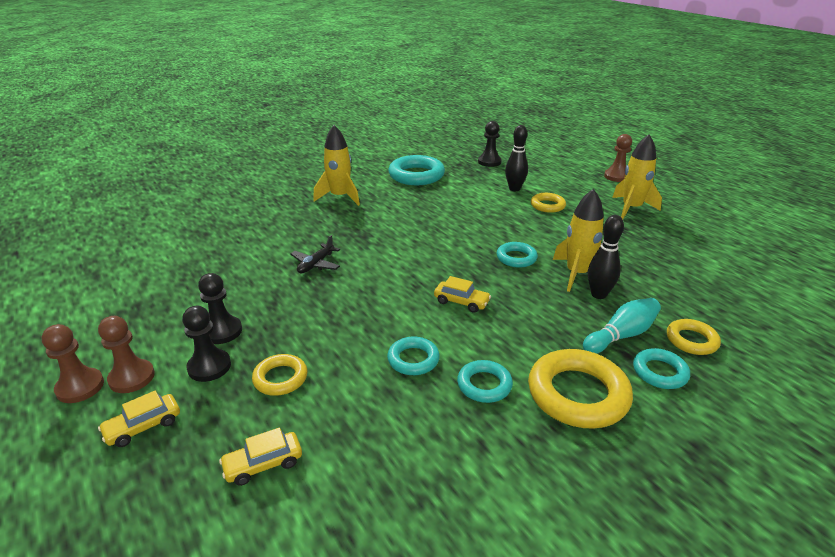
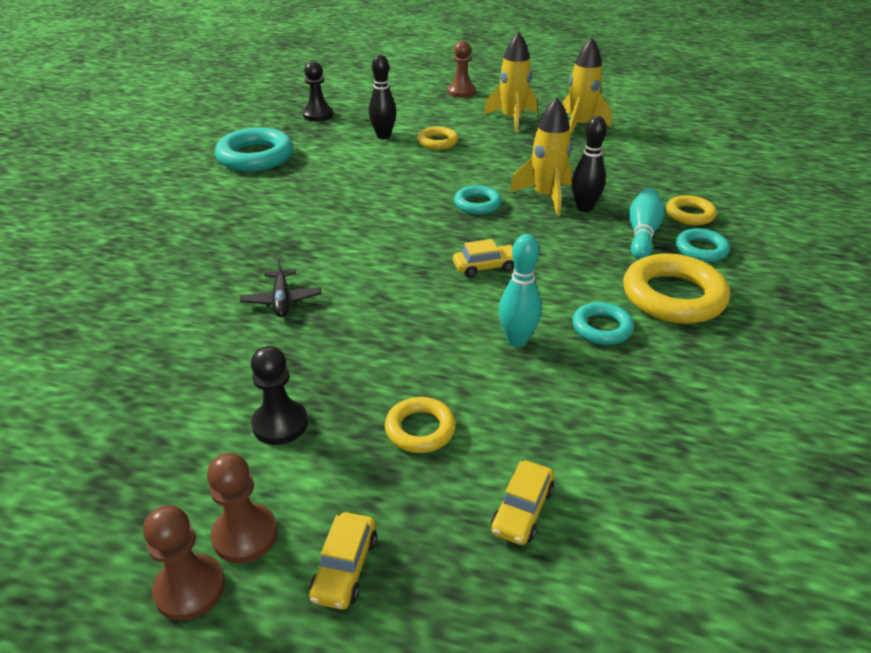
camera: 40 degrees left, 5 degrees up
black pawn [182,306,231,382] -> none
yellow rocket [313,125,360,206] -> yellow rocket moved to [562,37,612,136]
turquoise ring [387,337,440,375] -> turquoise bowling pin [499,234,542,347]

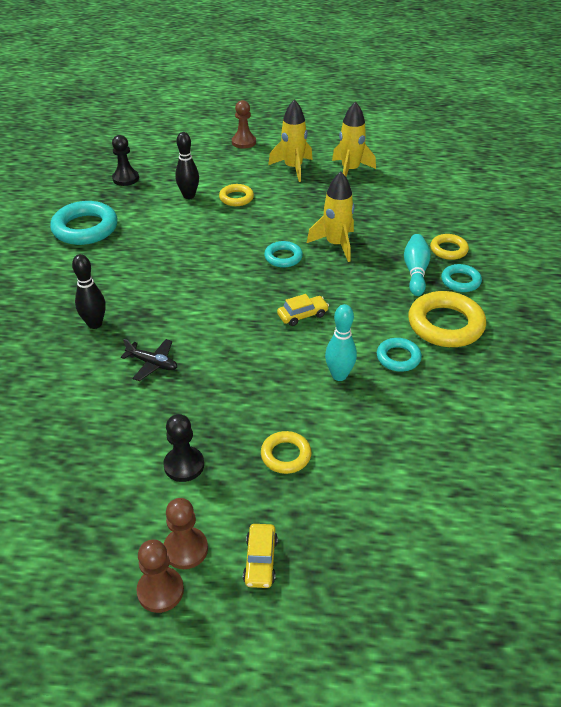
camera: 10 degrees left, 5 degrees up
black plane [240,256,321,317] -> black plane turned 45 degrees counterclockwise [121,339,177,381]
yellow car [491,460,554,545] -> none
black bowling pin [572,116,607,212] -> black bowling pin moved to [72,254,106,329]

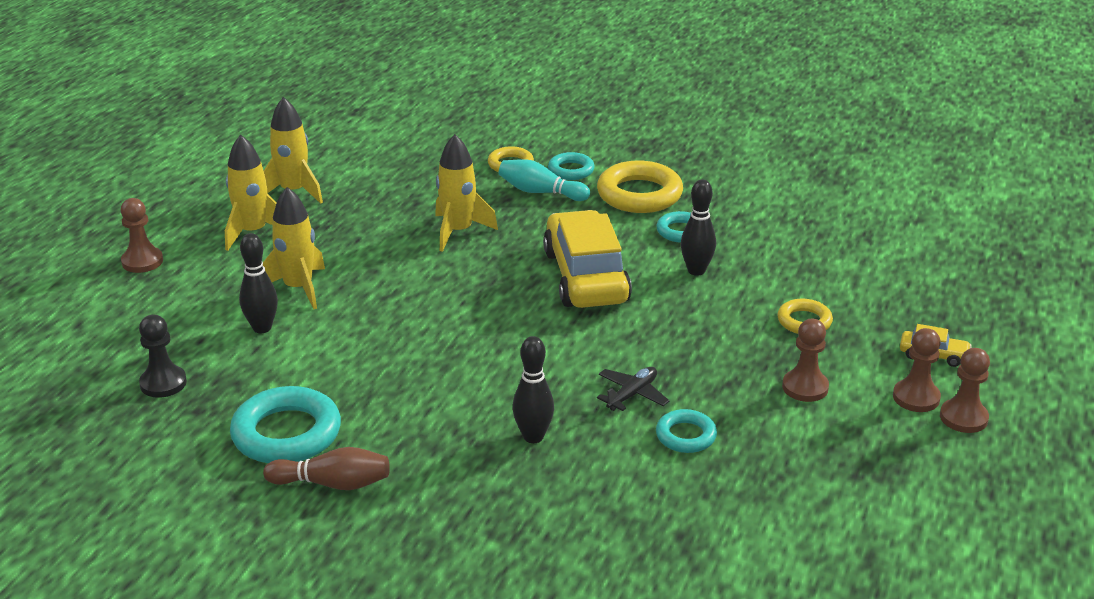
camera: 75 degrees left, 10 degrees down
black pawn [163,414,204,482] -> brown pawn [782,319,829,402]
yellow ring [219,184,254,206] -> yellow rocket [263,187,325,309]
turquoise ring [264,241,303,268] -> turquoise ring moved to [656,409,717,453]
yellow car [277,294,329,326] -> yellow car [543,210,632,308], size x2.39
turquoise bowling pin [325,304,357,381] -> black bowling pin [681,179,716,276]
none -> brown bowling pin [263,447,390,490]

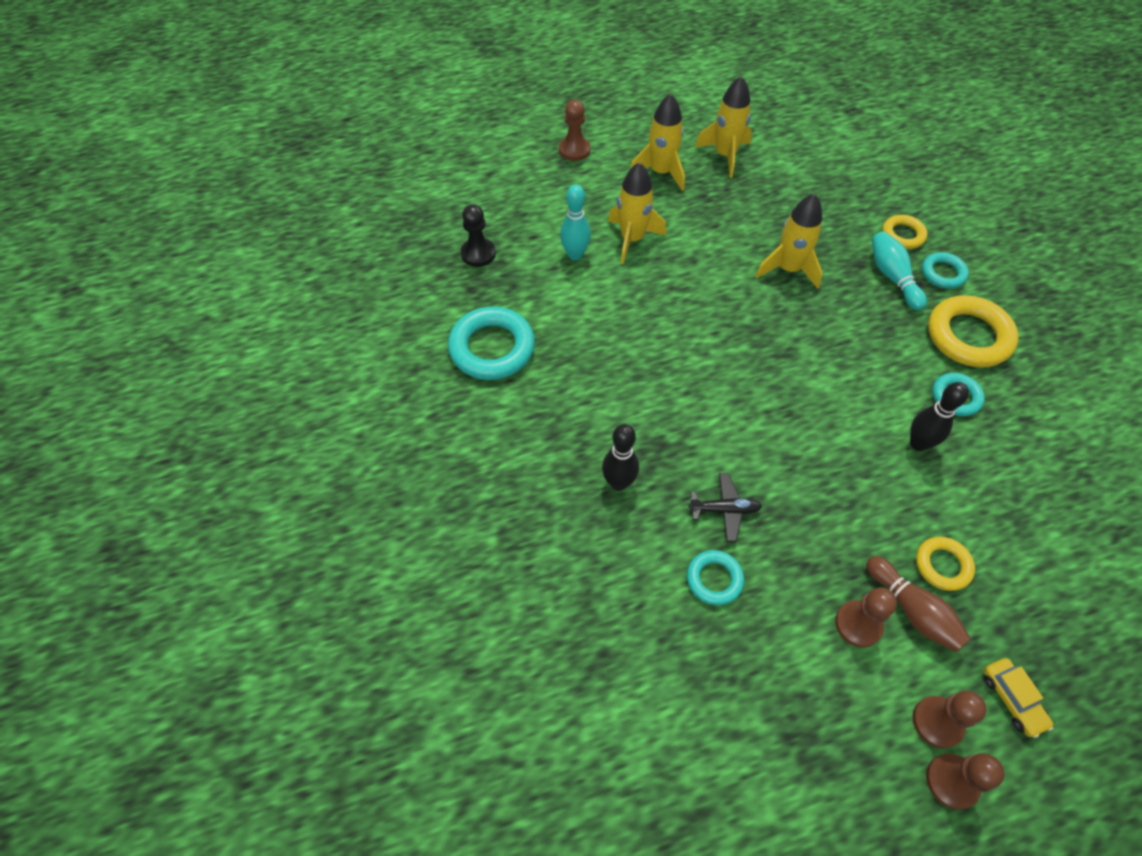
camera: 50 degrees right, 25 degrees up
black bowling pin [239,233,278,333] -> turquoise bowling pin [560,184,591,260]
brown bowling pin [263,447,390,490] -> brown bowling pin moved to [866,556,971,653]
yellow car [543,210,632,308] -> none

